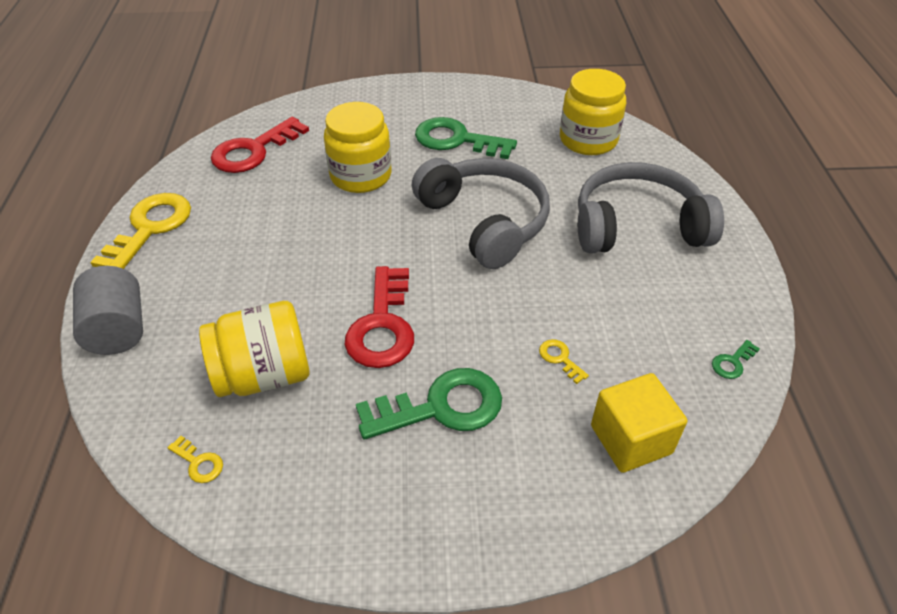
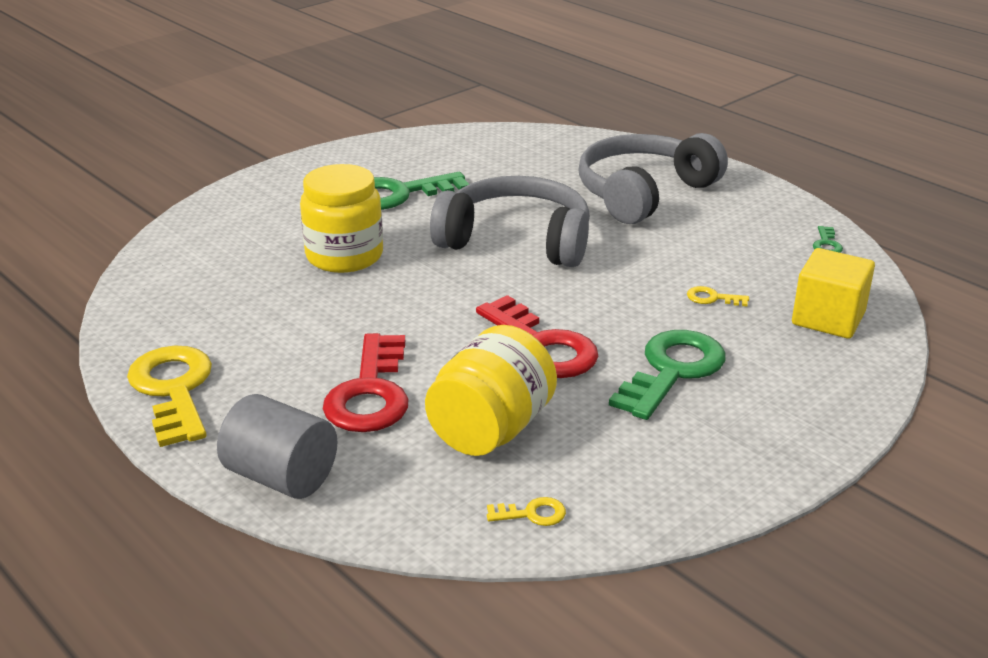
camera: 40 degrees left, 15 degrees down
red key [211,117,309,173] -> red key moved to [323,333,408,432]
yellow jar [560,69,626,155] -> none

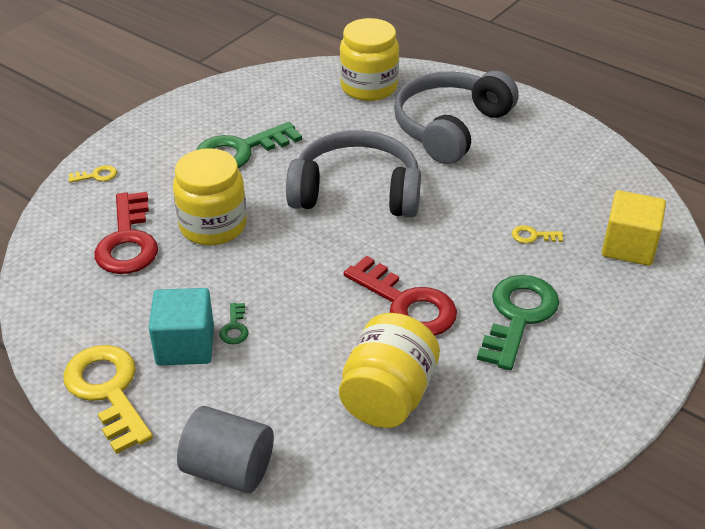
camera: 10 degrees left, 10 degrees up
red key [323,333,408,432] -> red key moved to [94,192,158,274]
yellow key [487,497,566,526] -> yellow key moved to [68,165,117,183]
green key [813,226,843,253] -> green key moved to [220,303,249,344]
none -> turquoise cube [149,288,214,365]
none -> yellow jar [340,18,399,101]

